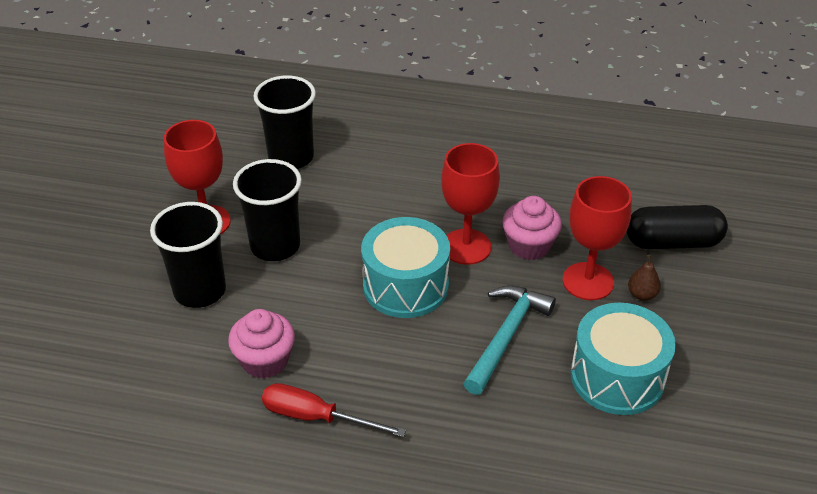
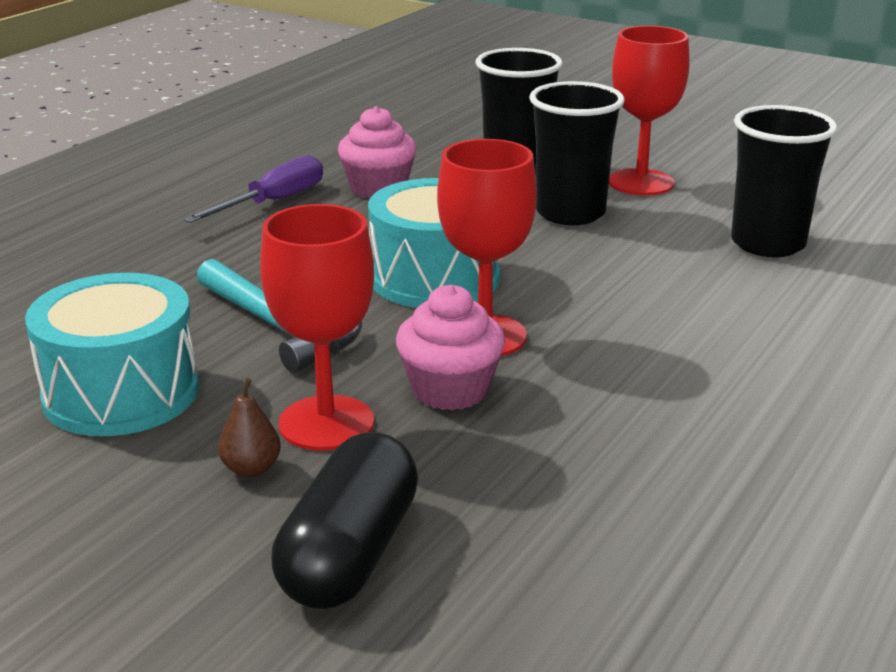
camera: 110 degrees right, 15 degrees down
red screwdriver [262,383,406,437] -> purple screwdriver [183,155,323,223]

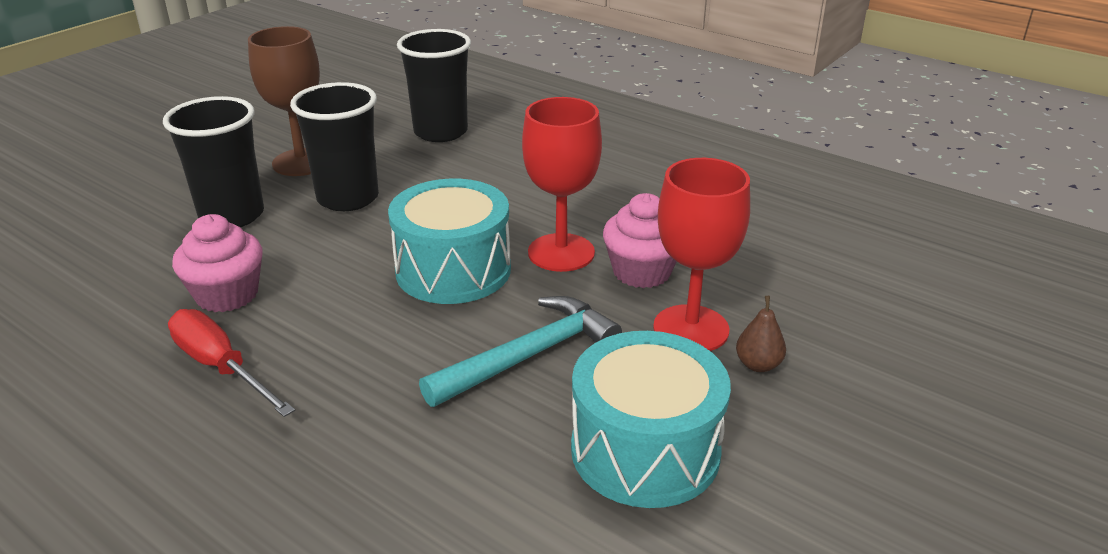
camera: 85 degrees left, 5 degrees up
purple screwdriver [183,155,323,223] -> red screwdriver [168,309,295,417]
black capsule [271,432,418,609] -> none
red goblet [609,26,690,196] -> brown goblet [248,26,320,176]

